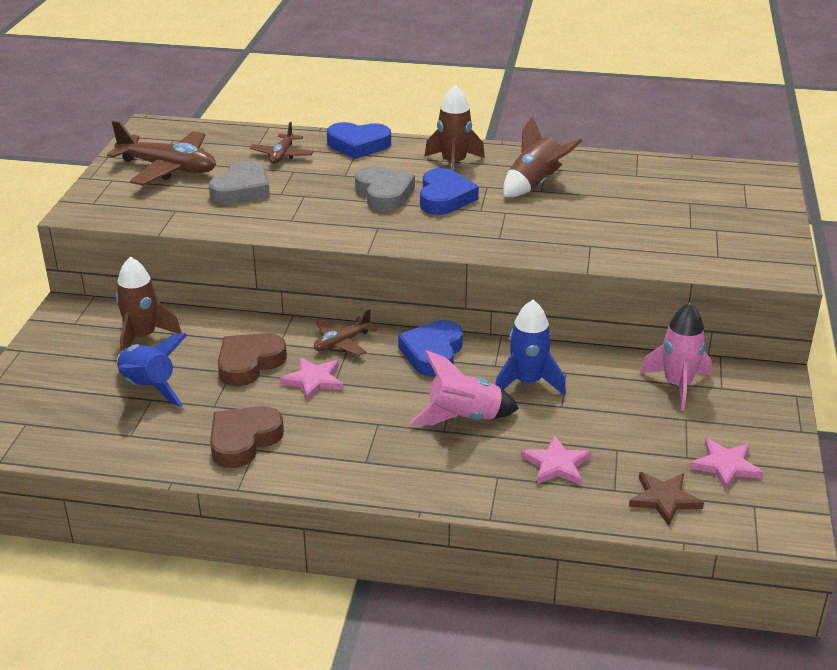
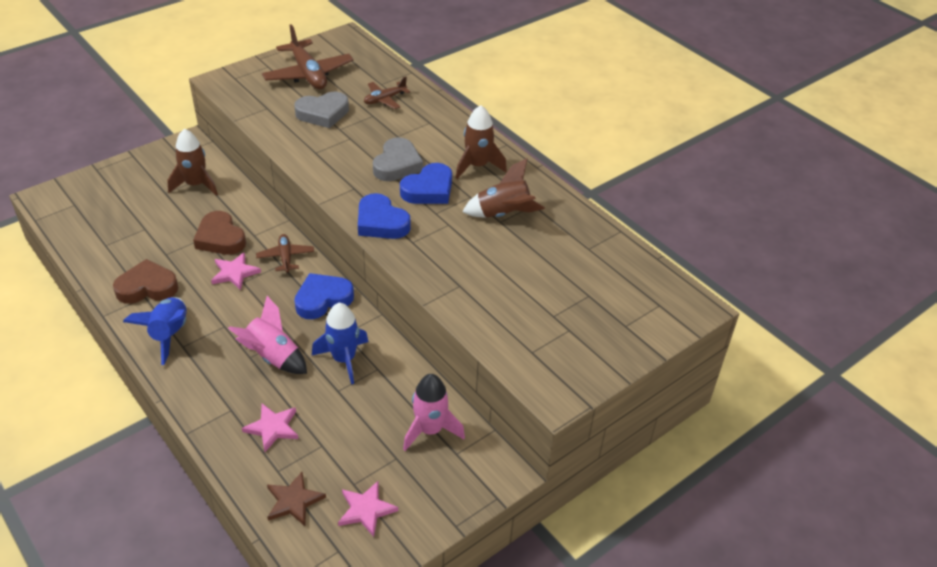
camera: 40 degrees right, 10 degrees up
blue rocket [117,333,187,407] -> blue rocket moved to [123,297,187,365]
brown heart [218,333,287,386] -> brown heart turned 120 degrees counterclockwise [193,211,246,255]
brown plane [314,309,377,356] -> brown plane turned 75 degrees clockwise [256,234,314,273]
blue heart [327,122,391,159] -> blue heart moved to [358,193,411,239]

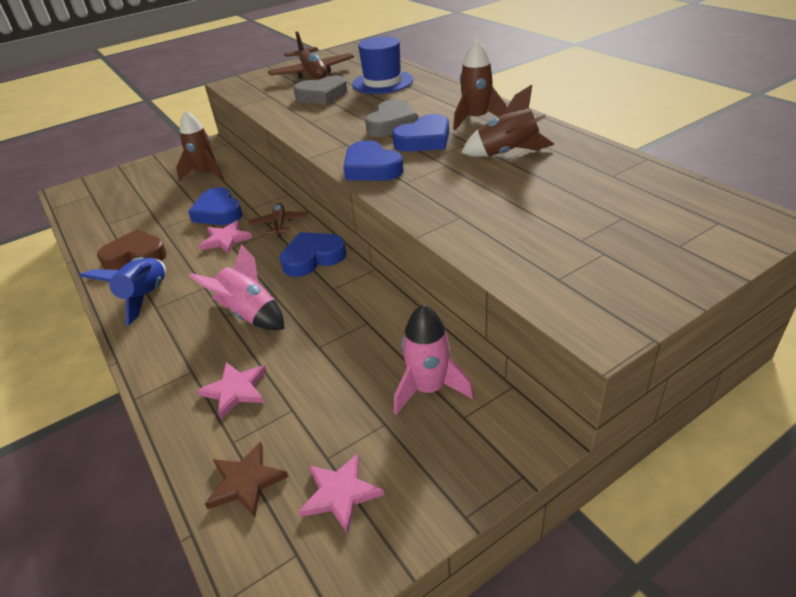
camera: 10 degrees right, 5 degrees down
brown heart [193,211,246,255] -> blue heart [188,187,243,225]
blue rocket [312,303,368,384] -> none
brown plane [364,77,410,109] -> blue hat [352,36,413,94]

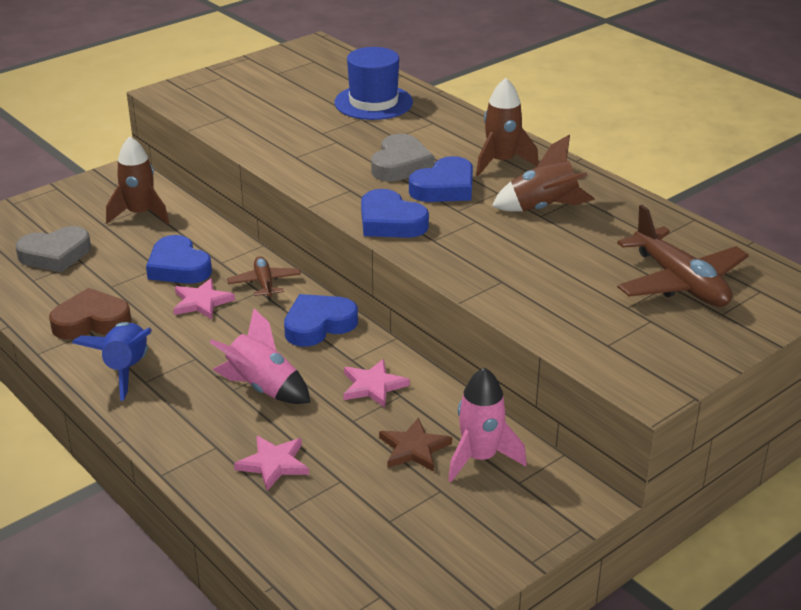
camera: 10 degrees left, 5 degrees down
brown star [205,442,289,517] -> brown star moved to [379,417,452,472]
brown plane [268,31,354,79] -> brown plane moved to [617,205,749,307]
grey heart [293,76,347,105] -> grey heart moved to [15,226,91,272]
pink star [298,453,384,534] -> pink star moved to [343,359,410,408]

